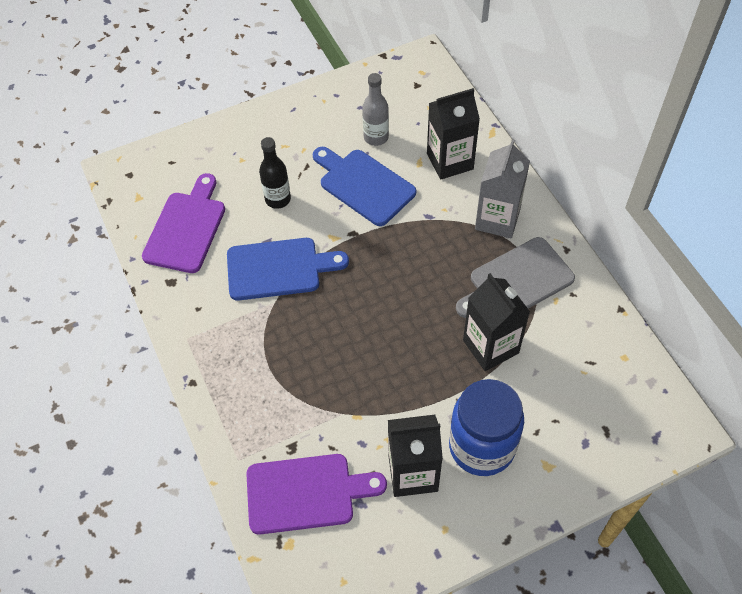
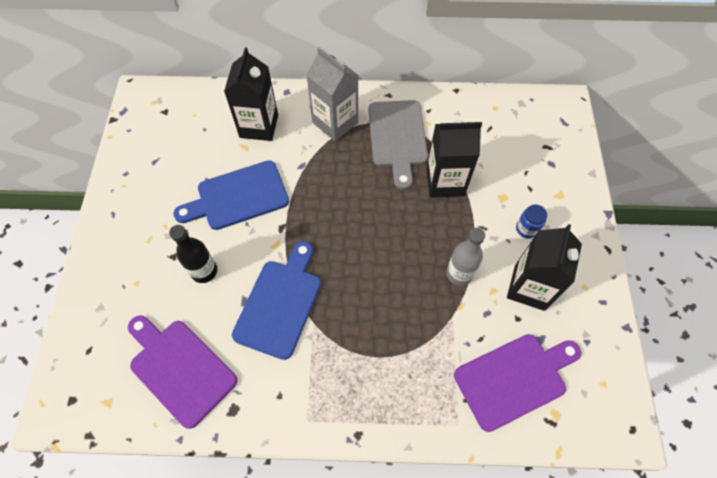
camera: 65 degrees left, 5 degrees up
purple cutting board [246,454,387,535] -> purple cutting board turned 45 degrees clockwise [454,334,581,432]
grey bottle [362,73,389,146] -> grey bottle moved to [446,228,485,286]
blue jar [449,379,524,476] -> blue jar [516,204,547,239], size x0.41

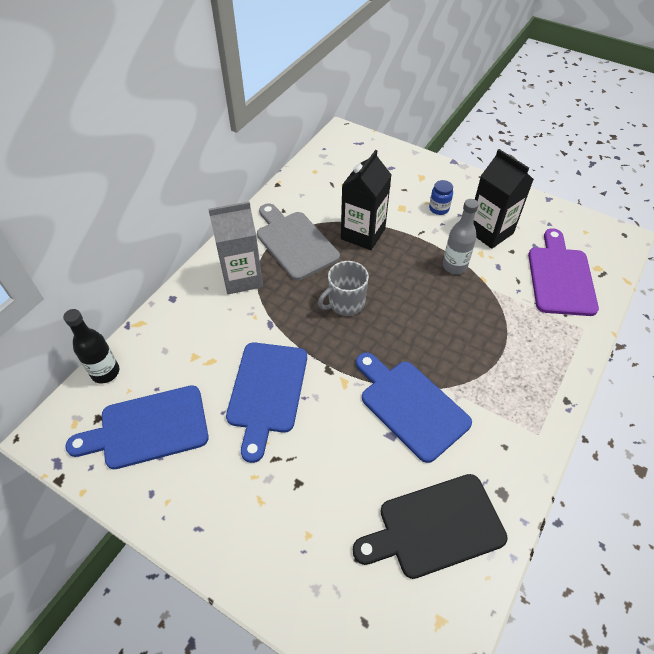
camera: 60 degrees left, 10 degrees down
purple cutting board [128,316,237,429] -> black cutting board [353,474,508,579]
black bottle [169,225,217,283] -> black bottle moved to [63,309,120,384]
black carton [224,48,278,141] -> none
grey cutting board [368,100,428,190] -> grey cutting board turned 150 degrees counterclockwise [257,203,340,280]
none -> blue cutting board [65,385,209,469]
none -> grey mug [318,261,369,316]

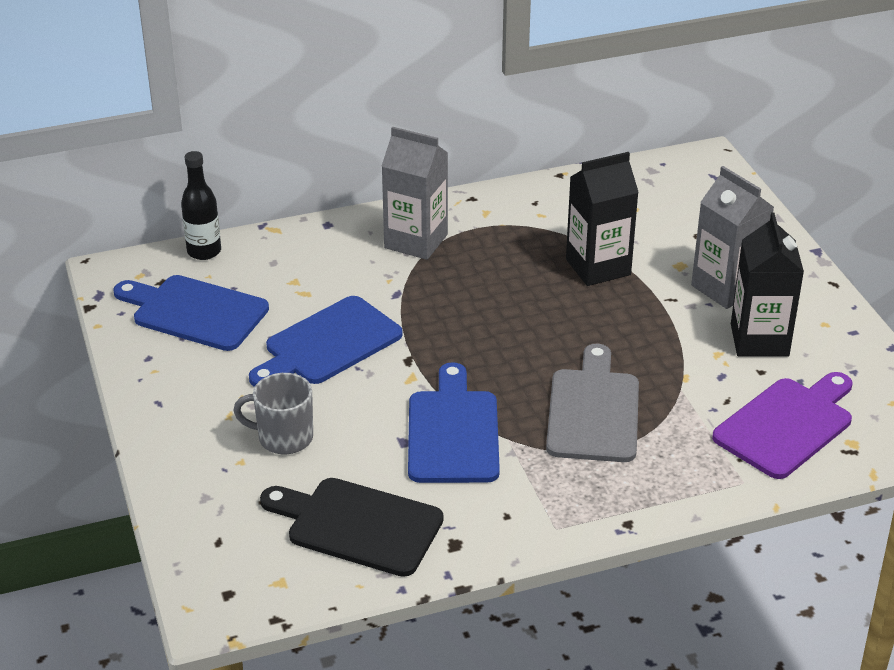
camera: 40 degrees right, 15 degrees down
grey cutting board [257,203,340,280] -> grey cutting board moved to [546,344,639,462]
grey mug [318,261,369,316] -> grey mug moved to [233,373,313,454]
blue jar [429,180,453,215] -> grey carton [691,166,774,309]
grey bottle [443,199,479,274] -> none

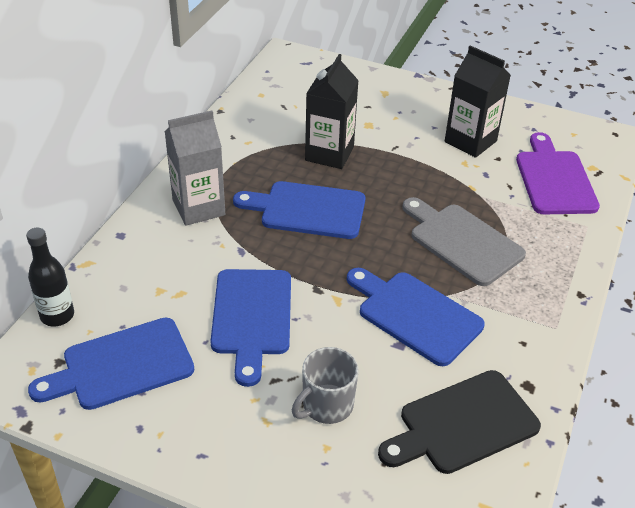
camera: 50 degrees left, 5 degrees up
grey carton [691,166,774,309] -> none
none -> blue cutting board [233,181,365,239]

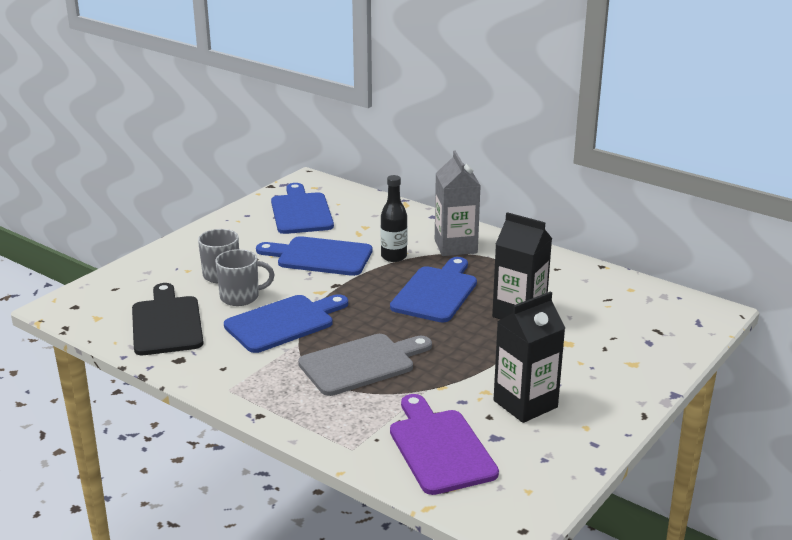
camera: 105 degrees right, 15 degrees down
black bottle [26,228,74,326] -> black bottle moved to [381,175,407,262]
purple cutting board [516,132,600,214] -> purple cutting board turned 120 degrees counterclockwise [390,394,499,495]
none -> grey mug [215,249,275,306]

